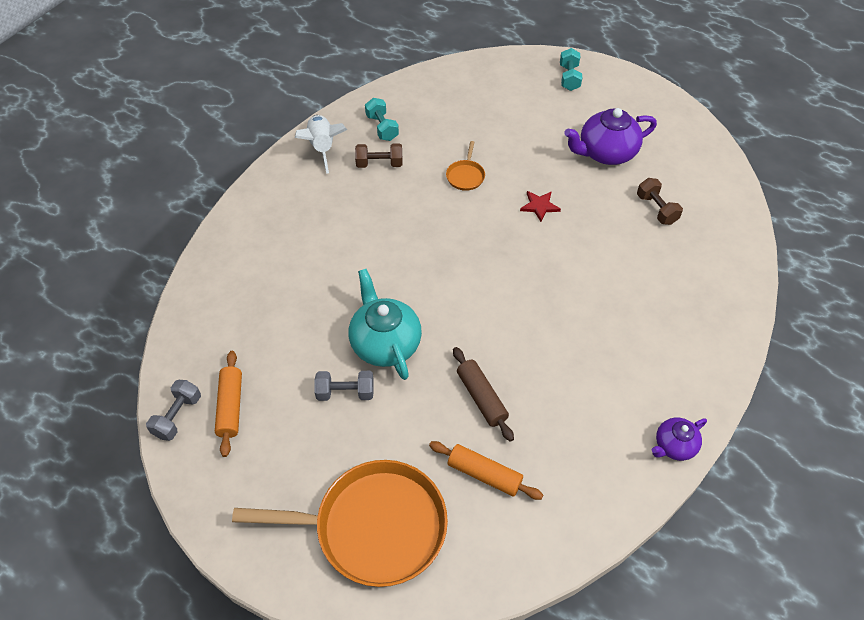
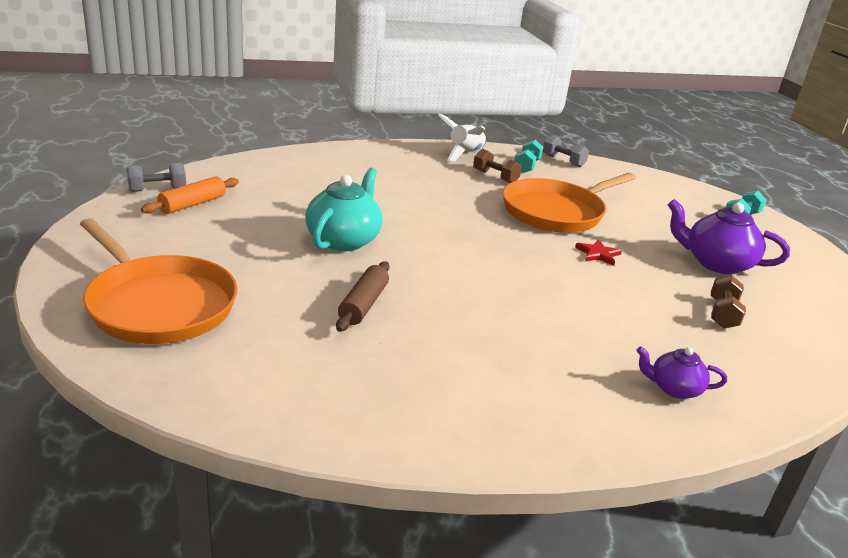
camera: 40 degrees right, 25 degrees down
grey dumbbell [314,371,374,401] -> grey dumbbell moved to [543,135,589,168]
orange rolling pin [429,441,543,500] -> none
orange pan [446,141,485,191] -> orange pan [503,173,636,233], size x2.46
purple teapot [652,417,707,461] -> purple teapot moved to [636,346,727,399]

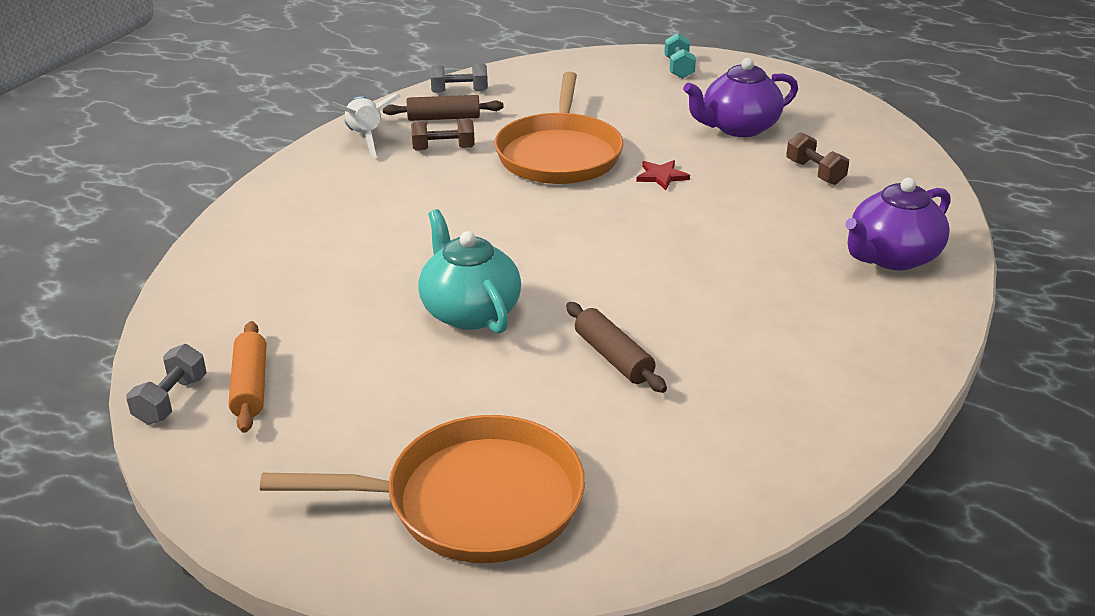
camera: 45 degrees left, 5 degrees up
turquoise dumbbell [514,140,543,173] -> brown rolling pin [383,95,504,121]
purple teapot [636,346,727,399] -> purple teapot [845,178,950,270], size x1.77

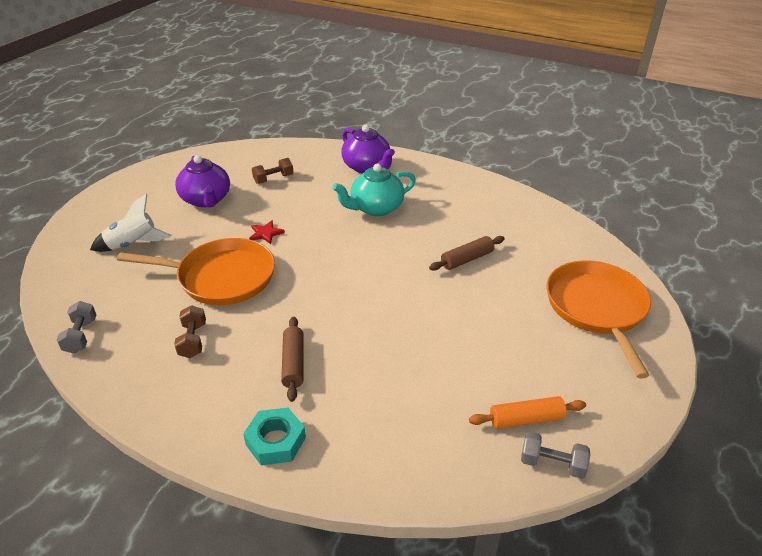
camera: 90 degrees left, 5 degrees up
white rocket [332,94,401,158] -> white rocket moved to [90,194,171,252]
brown rolling pin [383,95,504,121] -> brown rolling pin moved to [281,317,304,402]
turquoise teapot [418,209,521,334] -> turquoise teapot moved to [332,164,416,216]
turquoise dumbbell [664,33,696,79] -> none
none -> turquoise nut [243,408,306,465]

